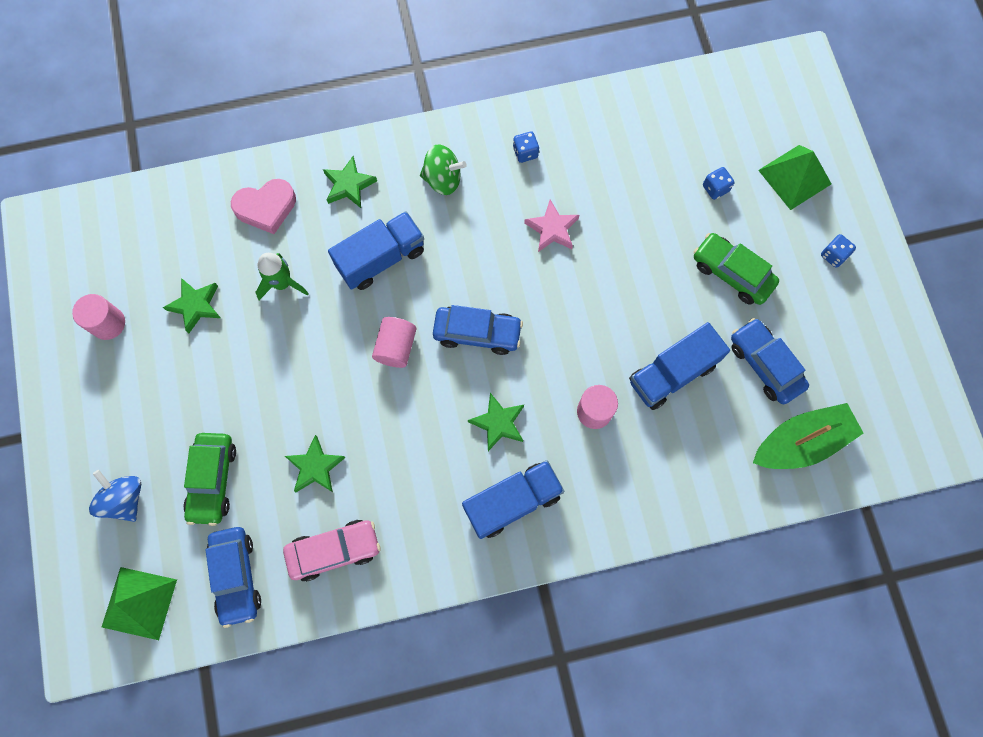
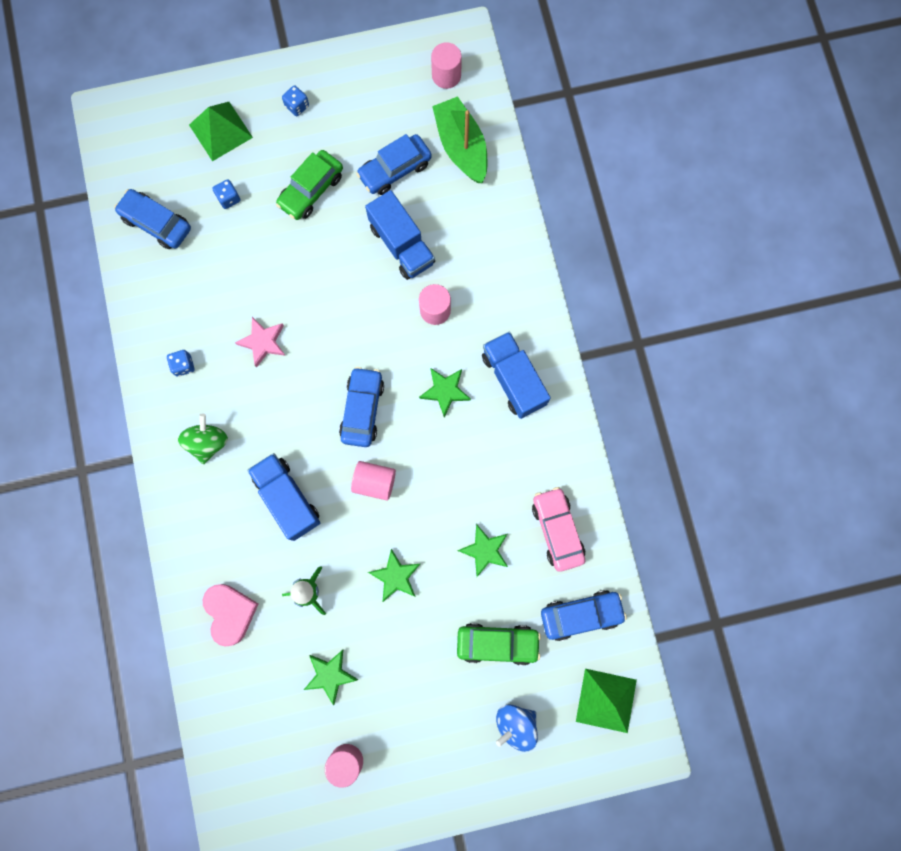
camera: 90 degrees left, 5 degrees up
green star [323,156,377,208] -> green star moved to [368,549,420,602]
none -> blue car [114,189,191,249]
none -> pink cylinder [431,42,462,89]

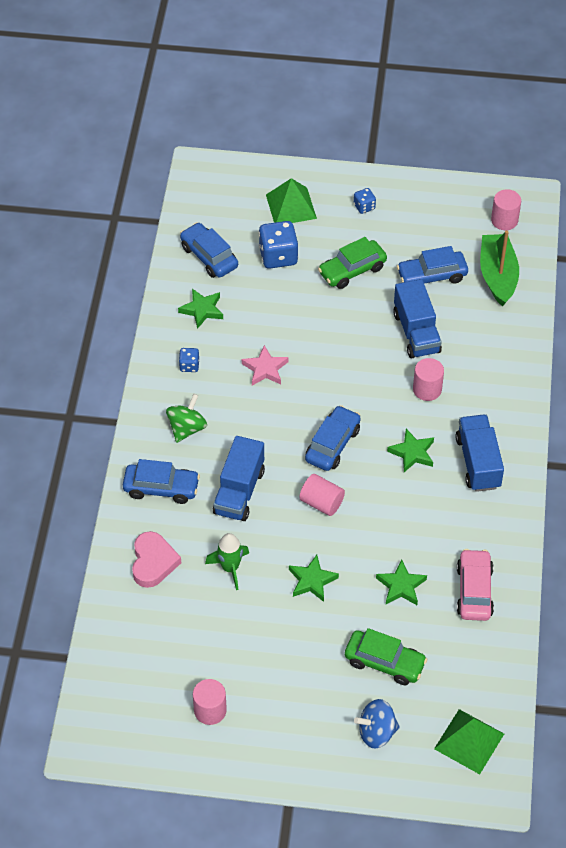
camera: 20 degrees right, 25 degrees down
blue dice [212,179,240,209] -> blue dice [259,221,298,269], size x1.92
blue truck [247,453,320,541] -> blue truck turned 150 degrees counterclockwise [213,436,265,521]
green star [304,650,358,705] -> green star moved to [178,289,223,329]
blue car [541,590,627,641] -> blue car moved to [123,459,200,504]

